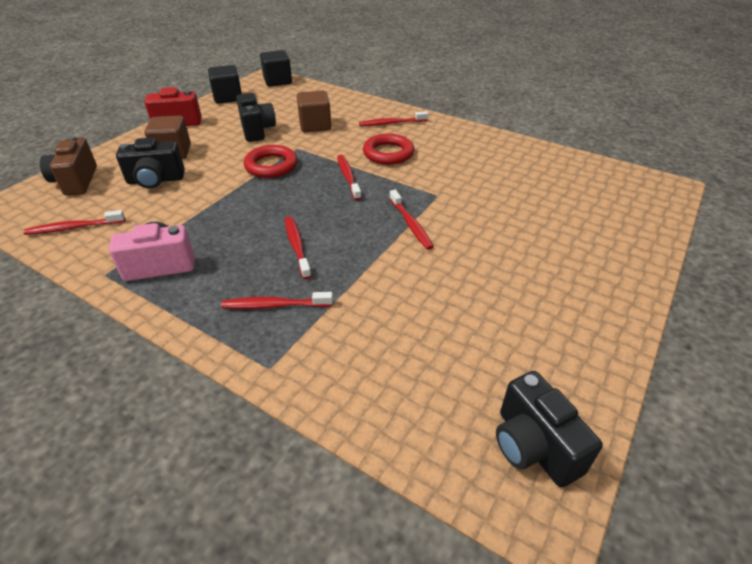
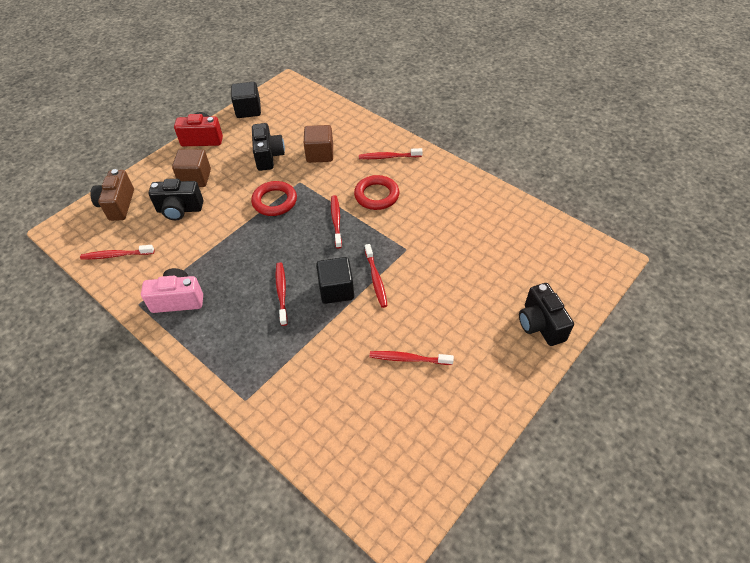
camera: 10 degrees right, 10 degrees up
red toothbrush [221,292,333,309] -> red toothbrush moved to [370,351,454,365]
black cube [260,50,292,87] -> black cube moved to [316,257,354,304]
black camera [496,371,603,488] -> black camera moved to [519,283,574,346]

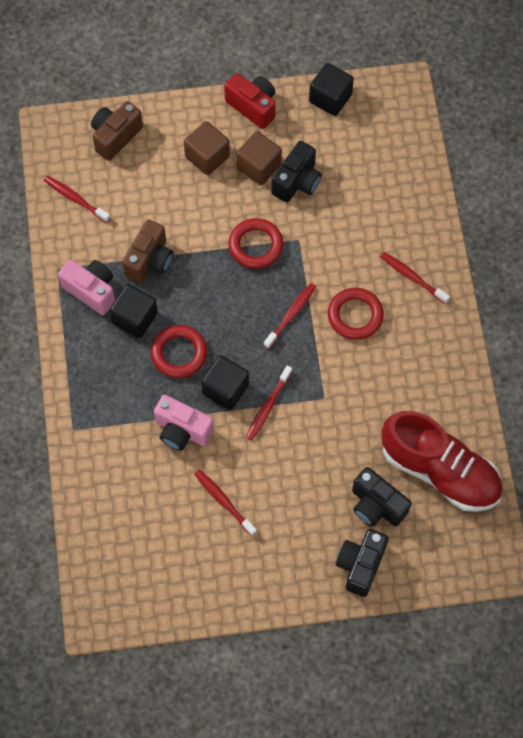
camera: 40 degrees right, 15 degrees up
black camera [149,179,203,220] -> black camera moved to [352,467,411,526]
red toothbrush [276,262,288,326] -> red ring [151,325,207,378]
brown cube [304,125,333,163] -> brown cube moved to [236,131,282,185]
none -> black cube [109,284,158,338]
none -> brown camera [122,220,173,283]
none -> pink camera [154,395,214,451]
none -> red shoe [381,411,503,512]

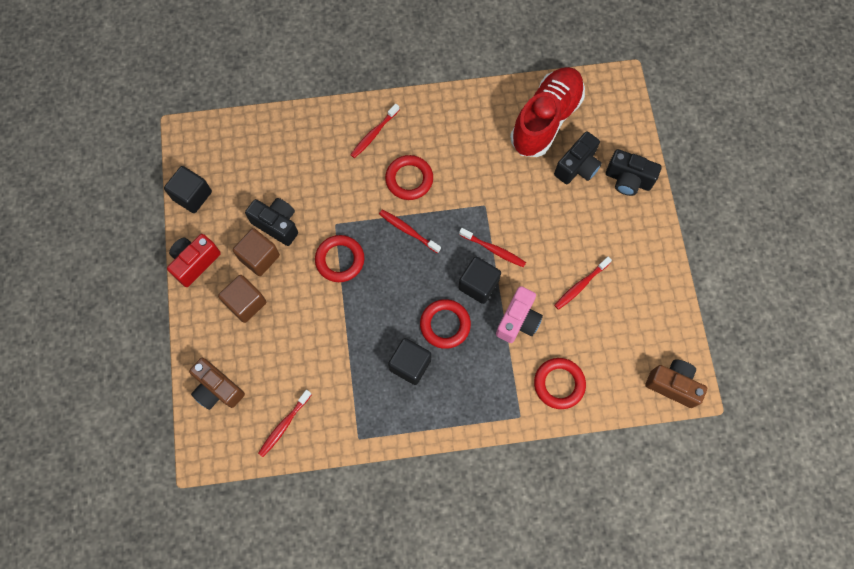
camera: 90 degrees left, 5 degrees up
pink camera [58,260,115,315] -> none
brown camera [122,220,173,283] -> brown camera moved to [645,359,707,408]
none -> red ring [534,358,586,409]

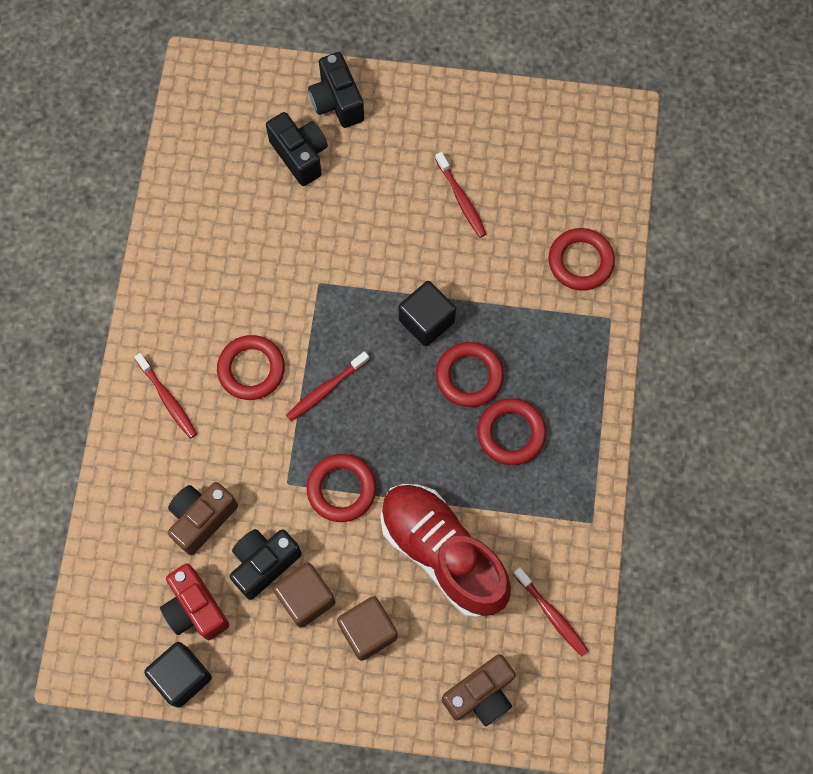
camera: 75 degrees left, 0 degrees up
red camera [167,234,221,287] -> red camera moved to [160,564,229,640]
black cube [388,338,431,385] -> red ring [477,398,546,465]
red toothbrush [459,228,526,268] -> none
pink camera [496,286,543,343] -> none
red shoe [510,67,585,157] -> red shoe moved to [380,484,511,618]
black camera [606,149,662,196] -> black camera turned 120 degrees clockwise [308,52,364,128]
brown camera [645,359,707,408] -> brown camera moved to [168,482,238,555]

